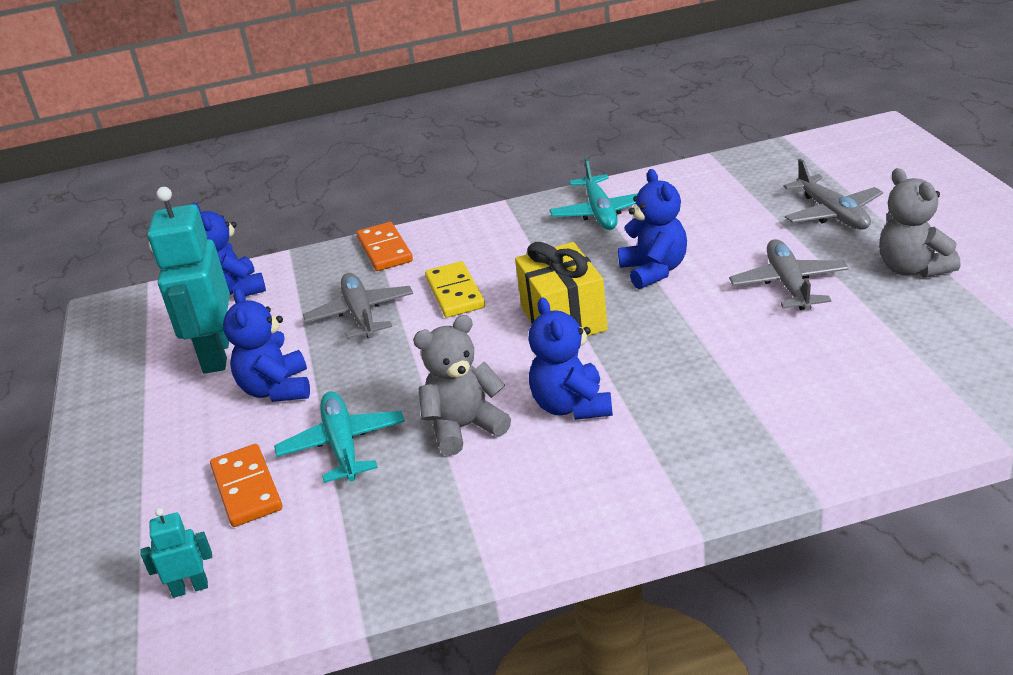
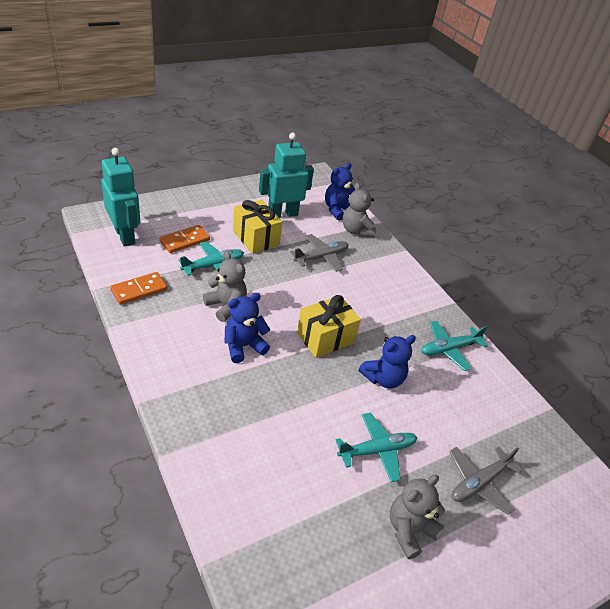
camera: 65 degrees right, 10 degrees up
turquoise robot [141,508,212,598] -> turquoise robot [101,148,140,247], size x2.26
blue teddy bear [223,288,310,402] -> yellow gift [233,199,282,254]
orange domino [357,222,413,271] -> orange domino moved to [110,272,167,305]
yellow domino [425,261,485,318] -> none
grey plane [729,239,849,310] -> turquoise plane [336,413,417,482]
none -> grey teddy bear [343,183,376,237]

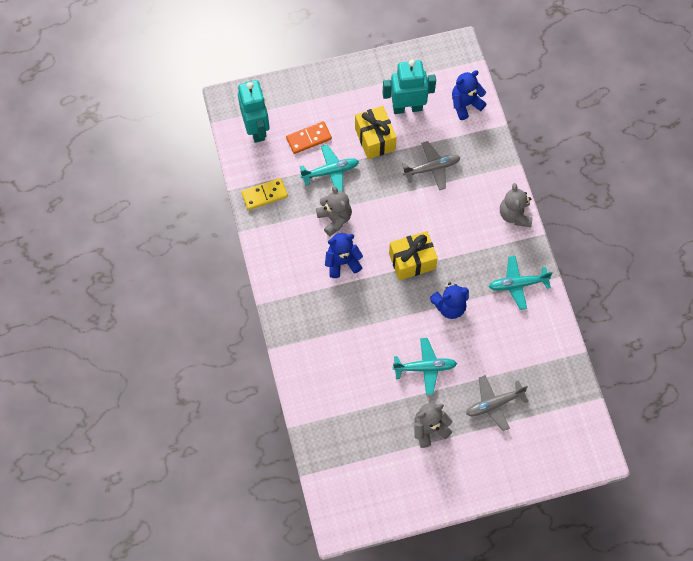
camera: 20 degrees right, 25 degrees up
orange domino [110,272,167,305] -> yellow domino [241,178,288,210]
grey teddy bear [343,183,376,237] -> grey teddy bear moved to [500,183,533,227]

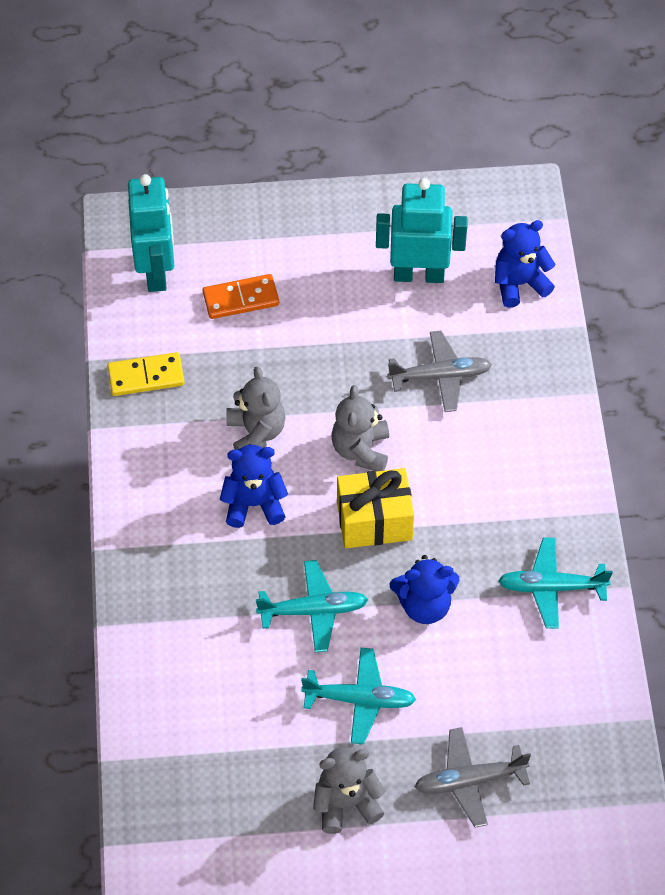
camera: 10 degrees right, 10 degrees down
turquoise plane [300,145,359,192] -> turquoise plane moved to [256,560,368,652]
yellow gift [355,106,397,159] -> none
grey teddy bear [500,183,533,227] -> grey teddy bear moved to [331,385,389,471]

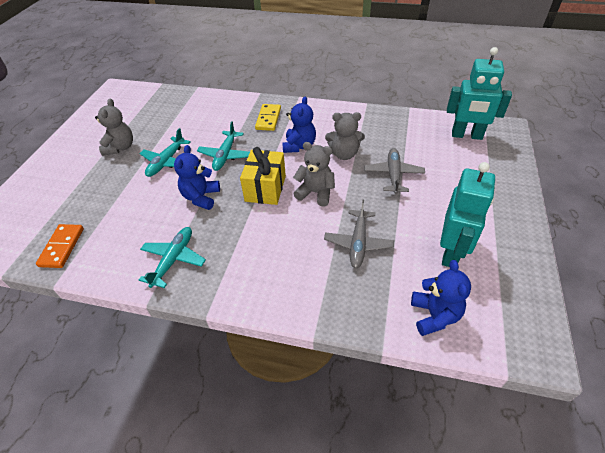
camera: 110 degrees right, 10 degrees down
yellow domino [107,352,185,396] -> yellow domino moved to [255,104,281,131]
orange domino [203,274,279,319] -> orange domino moved to [36,224,84,268]
grey plane [415,727,531,828] -> grey plane moved to [364,148,425,194]

